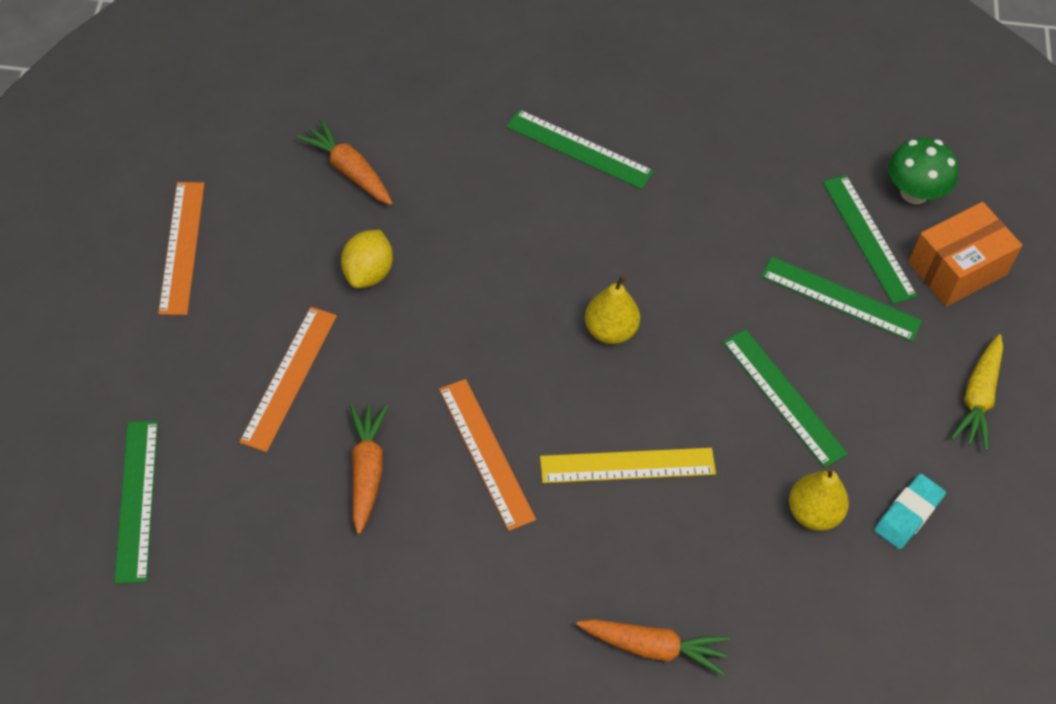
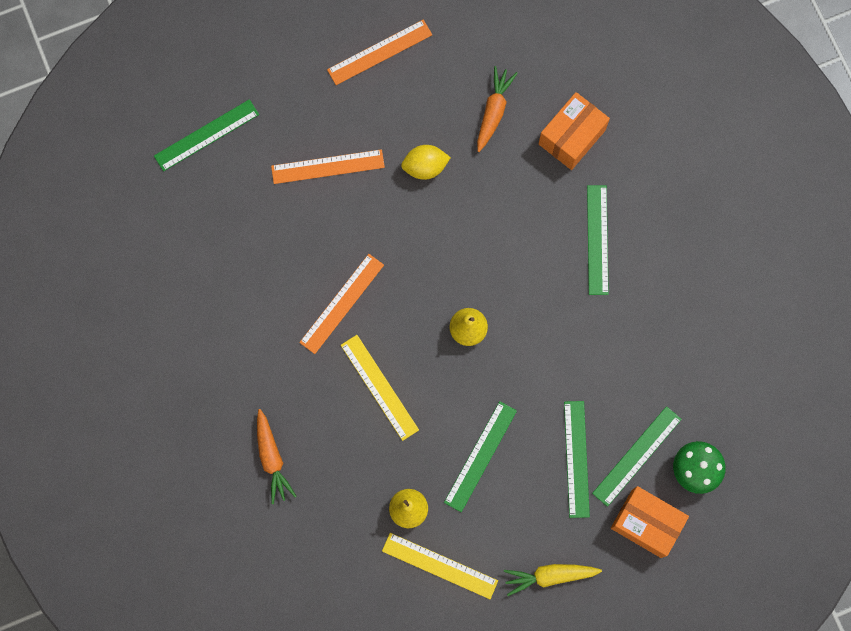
camera: 65 degrees right, 20 degrees up
orange carrot [350,404,388,534] -> none
turquoise eraser [874,474,946,549] -> yellow ruler [382,533,498,599]
none -> orange box [538,92,610,170]

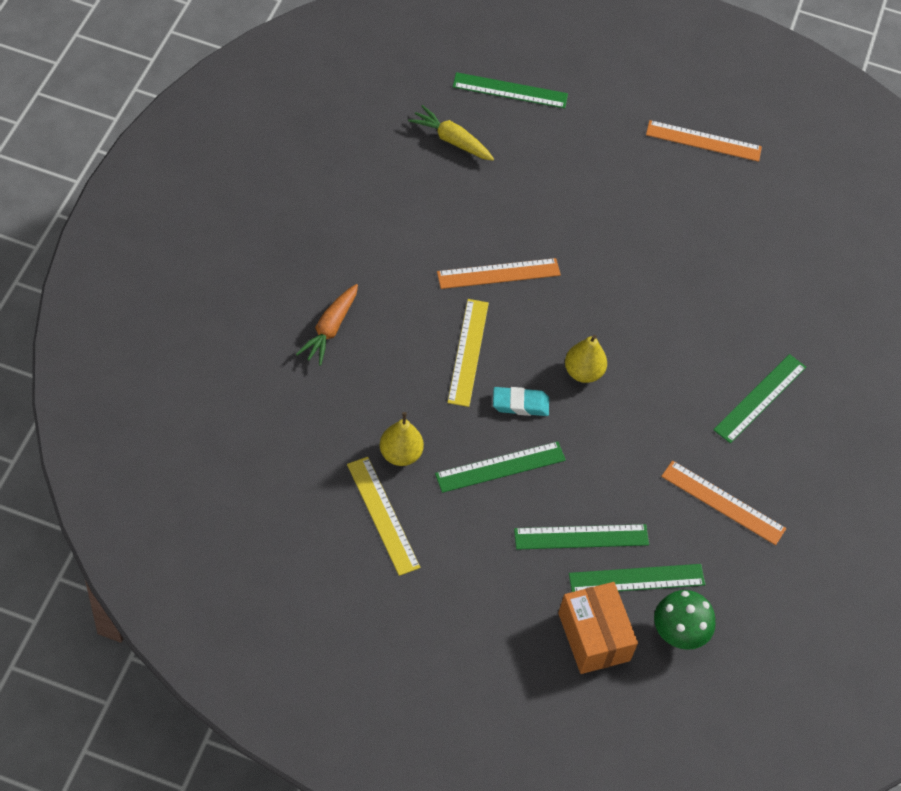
camera: 35 degrees right, 20 degrees down
orange ruler [271,149,385,184] -> orange ruler moved to [661,460,786,545]
yellow lemon [401,145,451,180] -> none
orange carrot [477,66,518,152] -> none
yellow carrot [504,564,602,596] -> yellow carrot moved to [408,105,494,161]
orange box [538,92,610,170] -> none
green ruler [564,401,590,518] -> green ruler turned 45 degrees clockwise [514,524,649,550]
none -> turquoise eraser [493,387,549,416]

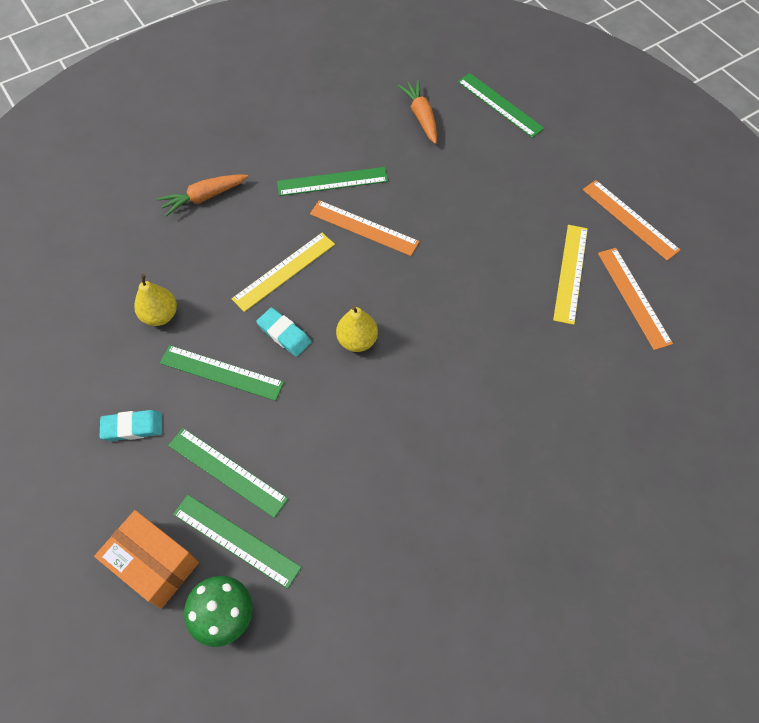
camera: 45 degrees right, 5 degrees up
yellow ruler [347,457,421,576] -> yellow ruler moved to [553,225,588,325]
yellow carrot [408,105,494,161] -> orange carrot [398,80,437,144]
orange box [558,582,638,674] -> orange box turned 75 degrees counterclockwise [94,510,199,609]
orange ruler [661,460,786,545] -> orange ruler moved to [598,248,673,350]
green ruler [713,354,806,443] -> green ruler moved to [277,167,388,196]
none -> turquoise eraser [100,410,162,441]

